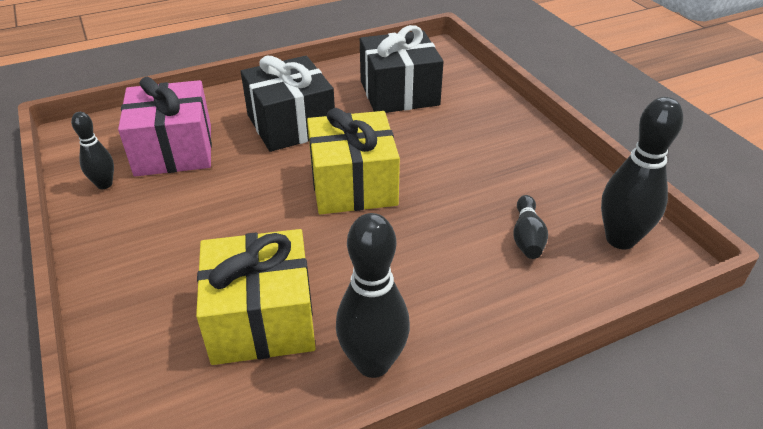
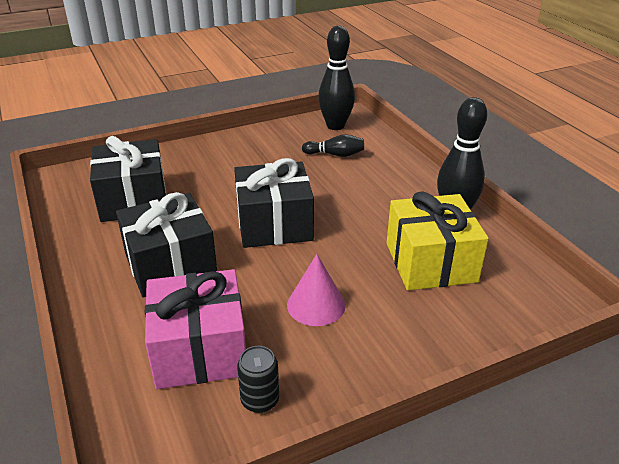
camera: 90 degrees left, 5 degrees down
black bowling pin [71,112,114,189] -> black can [237,346,279,413]
yellow gift [307,108,400,214] -> black gift [234,158,314,248]
none -> pink cone [287,254,345,326]

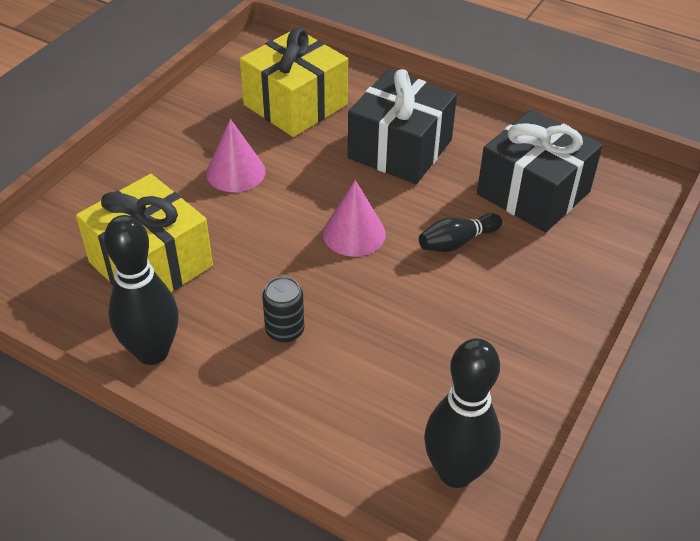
camera: 145 degrees right, 10 degrees up
pink gift [145,269,246,389] -> yellow gift [240,27,348,137]
black gift [234,158,314,248] -> pink cone [323,180,386,257]
black can [237,346,279,413] -> black can moved to [262,276,304,343]
black bowling pin [302,134,364,157] -> black bowling pin moved to [419,213,502,252]

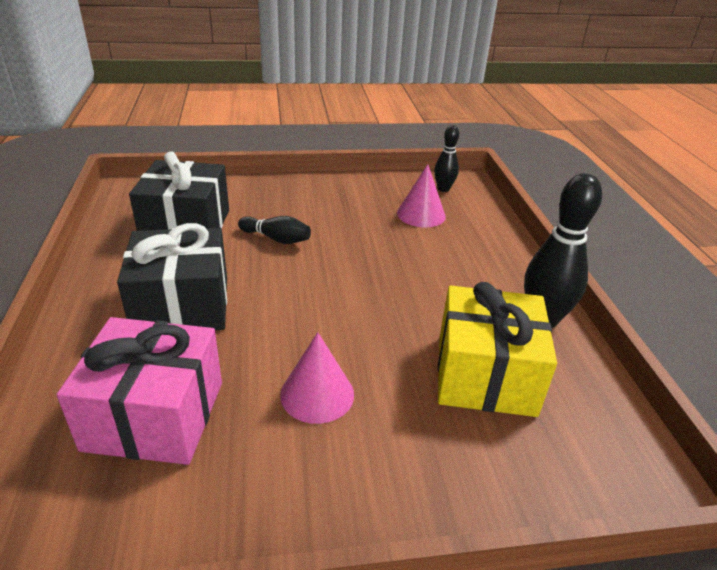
camera: 130 degrees left, 10 degrees down
yellow gift [240,27,348,137] -> pink gift [57,317,222,465]
black can [262,276,304,343] -> none
pink cone [323,180,386,257] -> pink cone moved to [397,164,446,227]
black bowling pin [424,338,501,488] -> black bowling pin [434,125,459,192], size x0.57

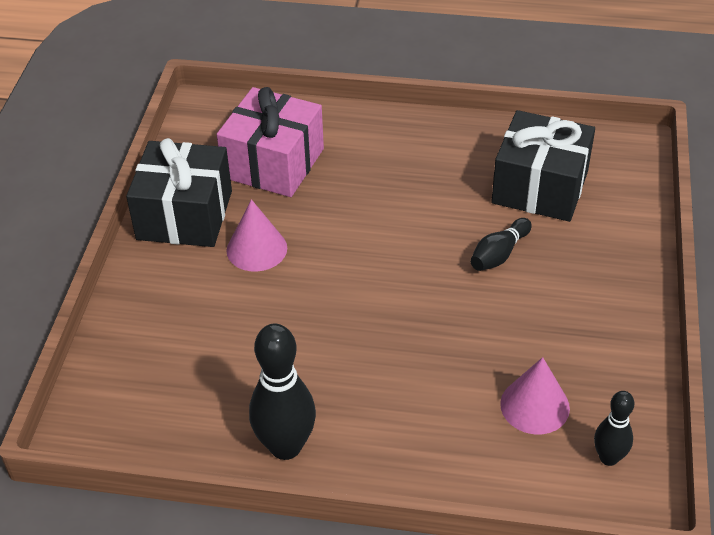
camera: 110 degrees right, 10 degrees up
black gift [117,223,227,330] -> black gift moved to [126,138,232,247]
yellow gift [438,282,557,417] -> none

